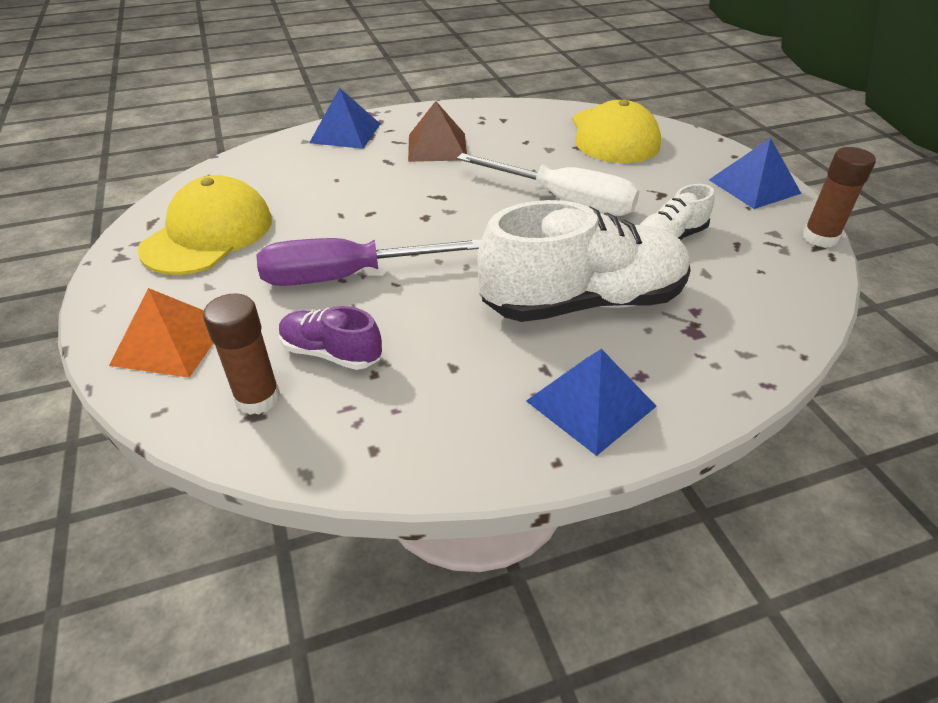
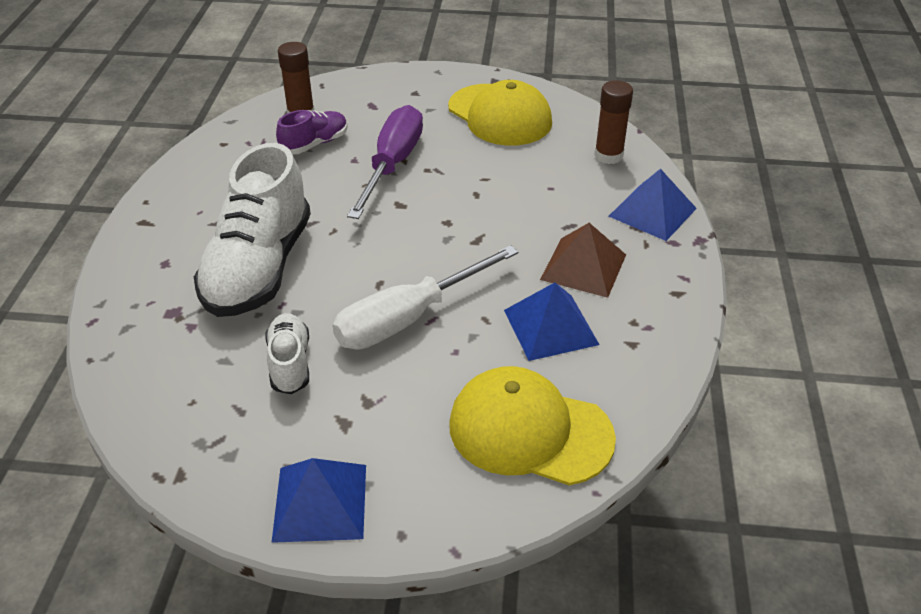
camera: 115 degrees right, 0 degrees up
orange pyramid [109,288,213,378] -> none
blue pyramid [526,349,657,456] -> blue pyramid moved to [504,282,600,361]
brown glue stick [802,147,876,248] -> brown glue stick moved to [594,80,633,164]

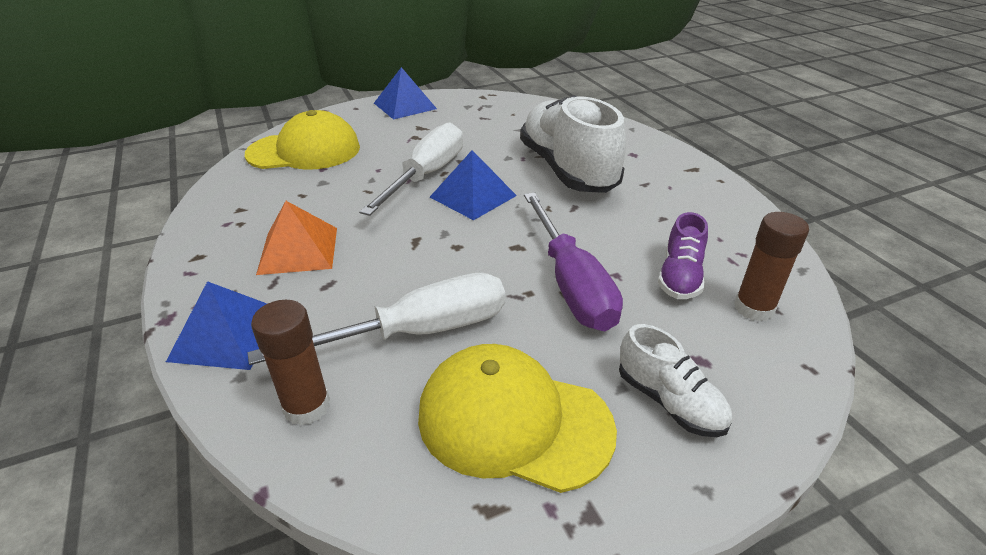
camera: 150 degrees right, 5 degrees down
white shoe [265,313,309,394] -> white shoe moved to [619,324,732,437]
blue pyramid [504,282,600,361] -> blue pyramid moved to [430,150,517,220]
brown pyramid [540,223,626,298] -> orange pyramid [256,201,337,275]
none -> white screwdriver [248,273,505,365]

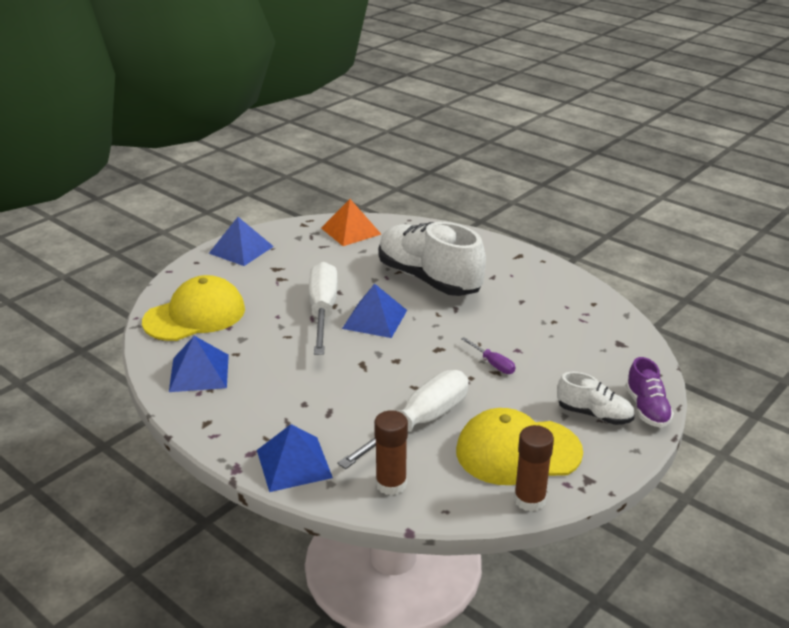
camera: 25 degrees left, 5 degrees down
orange pyramid [256,201,337,275] -> orange pyramid moved to [321,199,381,246]
purple screwdriver [524,193,623,331] -> purple screwdriver [461,337,515,374], size x0.44
purple shoe [658,212,708,299] -> purple shoe moved to [626,357,674,428]
brown glue stick [734,212,809,322] -> brown glue stick moved to [514,425,554,512]
none -> blue pyramid [169,336,229,392]

